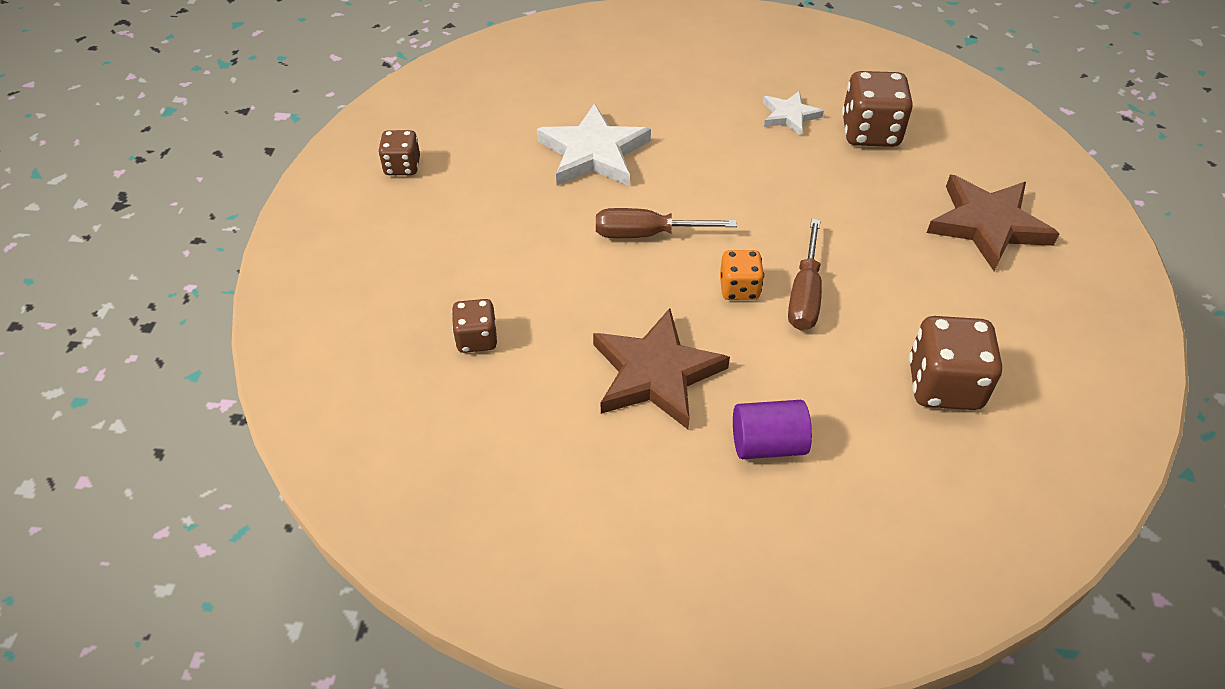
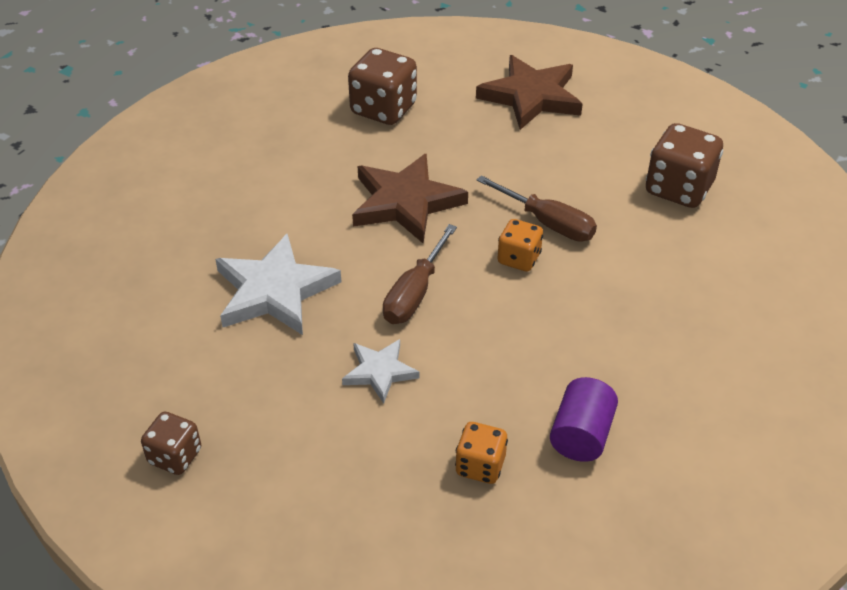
camera: 65 degrees left, 5 degrees down
brown dice [452,299,497,353] -> orange dice [455,422,508,484]
brown star [593,308,730,429] -> brown star moved to [352,153,468,243]
purple cylinder [733,400,812,459] -> purple cylinder moved to [550,377,618,462]
white star [763,91,824,136] -> white star moved to [342,339,420,404]

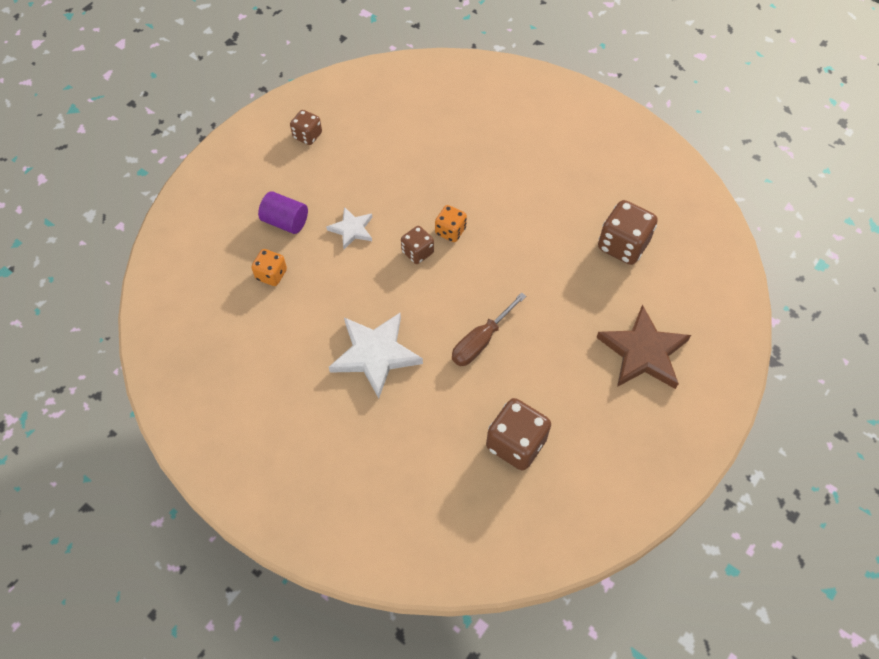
camera: 95 degrees right, 15 degrees up
white star [215,233,341,335] -> white star moved to [329,313,423,398]
brown star [352,153,468,243] -> none
brown screwdriver [383,224,457,324] -> brown dice [401,226,434,264]
orange dice [497,219,543,272] -> orange dice moved to [435,205,467,242]
purple cylinder [550,377,618,462] -> purple cylinder moved to [258,191,308,234]

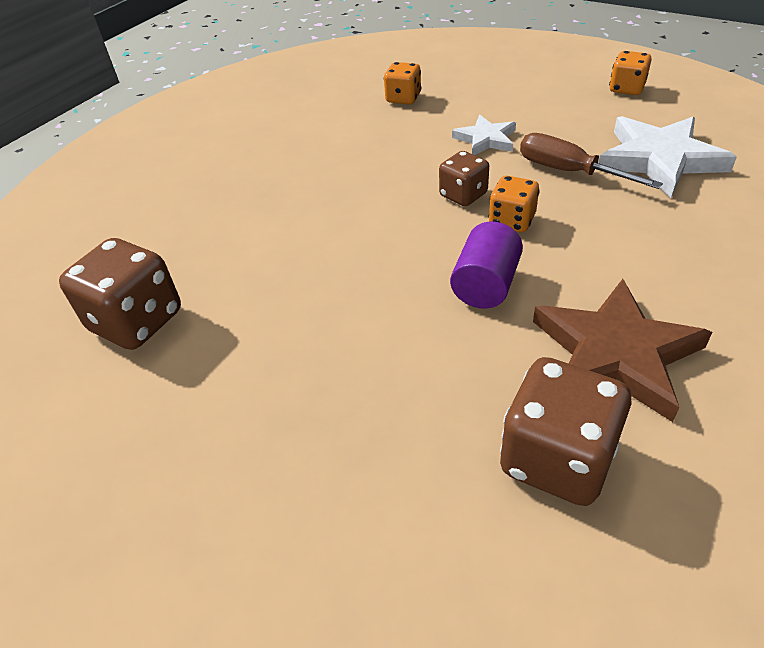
camera: 90 degrees right, 15 degrees down
purple cylinder [258,191,308,234] -> purple cylinder moved to [450,222,523,309]
brown dice [290,110,322,145] -> orange dice [609,51,652,95]
white star [329,313,423,398] -> white star moved to [598,116,737,198]
brown screwdriver [452,292,526,366] -> brown screwdriver moved to [520,133,663,189]
brown star [596,305,691,389] -> brown star moved to [533,279,712,422]

